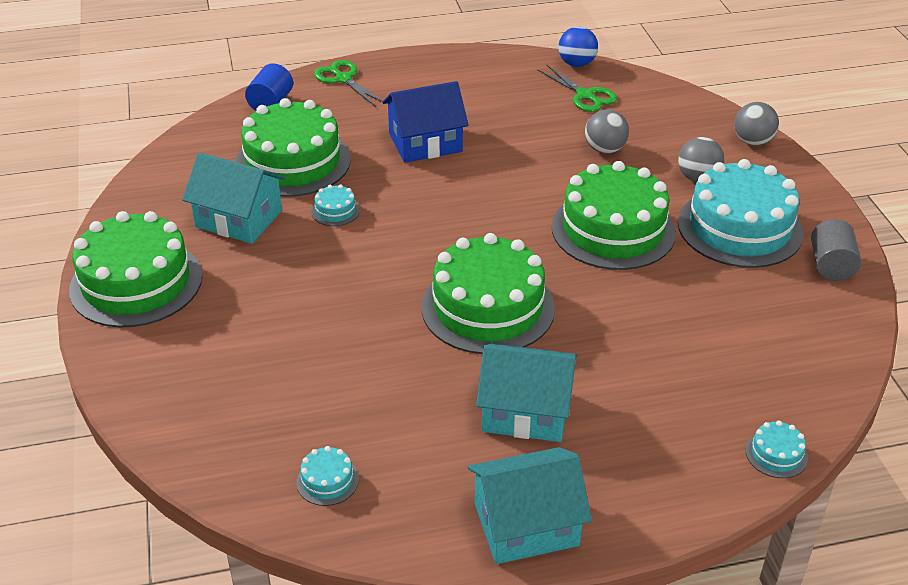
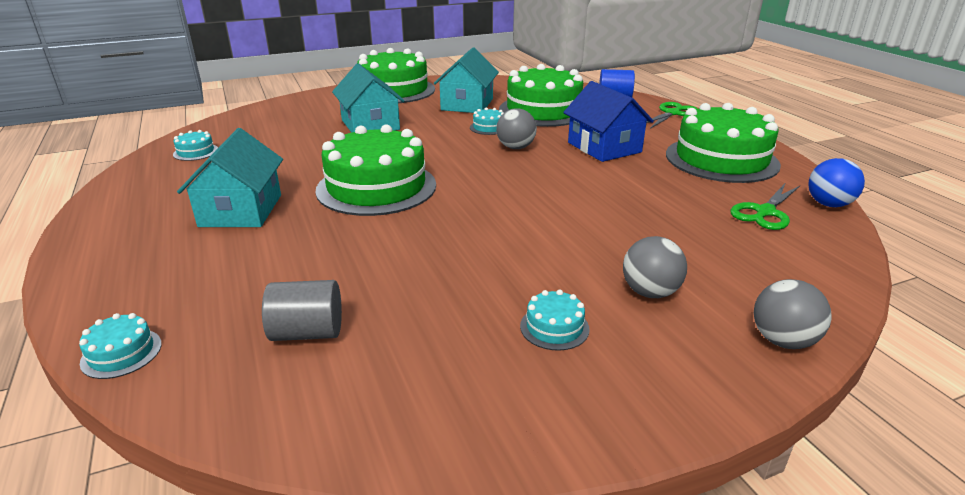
camera: 80 degrees right, 10 degrees down
turquoise house [468,447,592,564] -> turquoise house moved to [332,63,405,133]
green cake [552,161,676,270] -> green cake moved to [666,103,781,183]
grey ball [585,109,629,154] -> grey ball moved to [496,108,537,149]
turquoise cake [678,159,803,268] -> turquoise cake [520,290,590,351], size x0.40
grey cylinder [811,219,861,281] -> grey cylinder moved to [262,280,342,341]

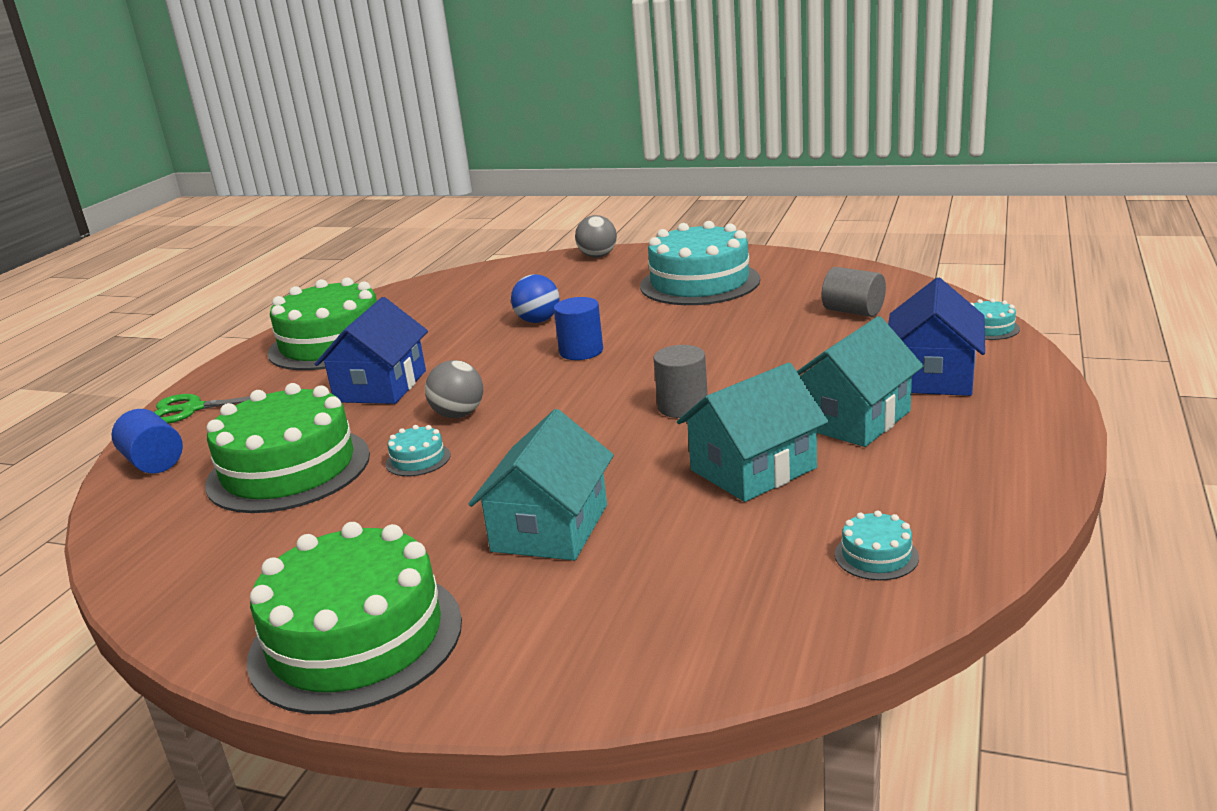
camera: 135 degrees left, 5 degrees down
green cake [315,124,436,216] -> grey cylinder [653,345,708,418]
turquoise house [434,48,499,113] -> turquoise house moved to [677,363,828,502]
turquoise cake [520,290,590,351] -> turquoise cake [640,221,760,305], size x2.50
grey ball [623,236,687,298] -> none
green scissors [730,184,800,230] -> none
blue ball [808,158,865,207] -> blue ball moved to [511,274,559,323]
none -> blue cylinder [554,297,603,360]
none -> blue house [888,277,985,396]

